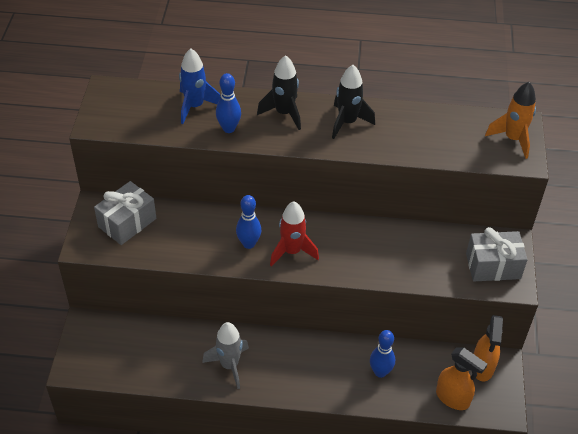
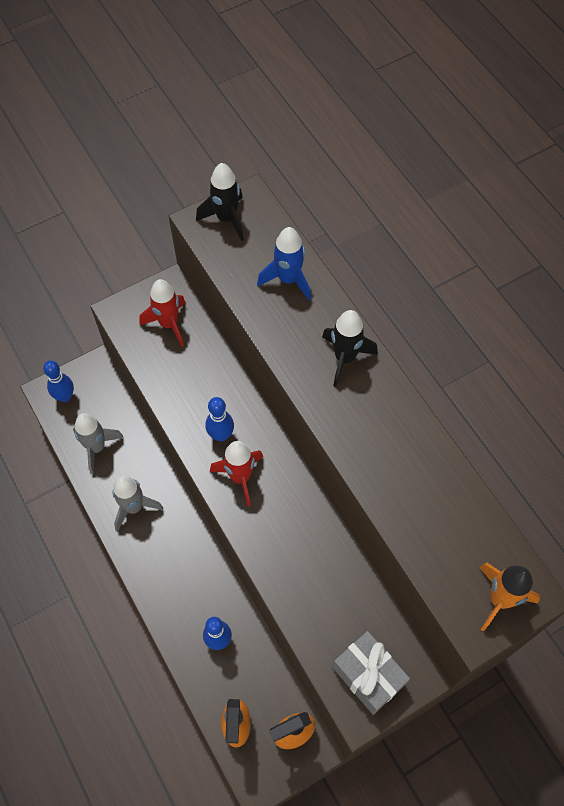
camera: 55 degrees right, 15 degrees up
grey gift [94,181,156,245] -> red rocket [140,279,186,347]
blue bowling pin [216,73,241,133] -> blue bowling pin moved to [43,360,74,402]
black rocket [332,65,375,139] -> black rocket moved to [196,163,244,241]
none -> grey rocket [73,413,124,474]

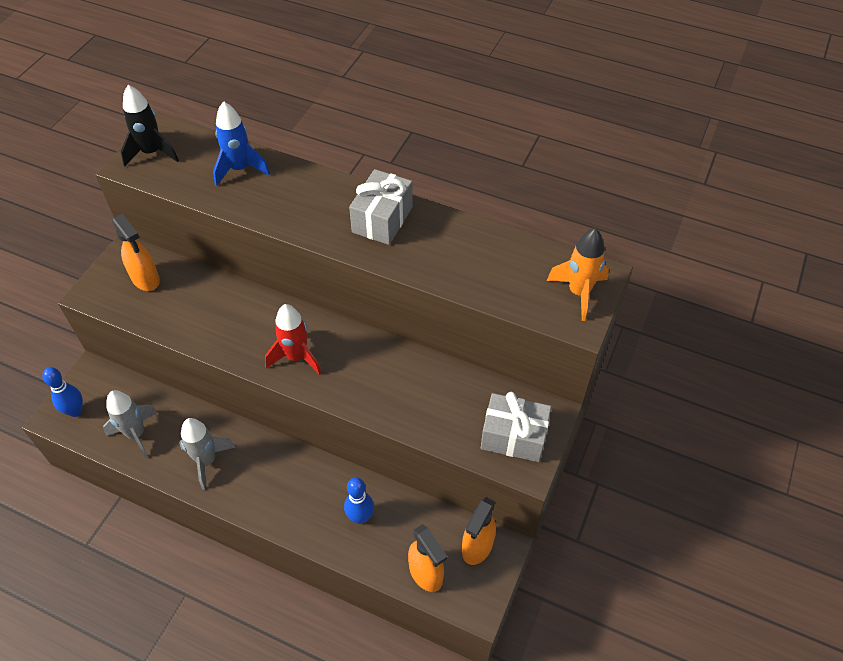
camera: 35 degrees left, 10 degrees down
red rocket [140,279,186,347] -> orange spray bottle [112,214,160,291]
blue bowling pin [205,397,234,441] -> none
black rocket [322,310,378,387] -> none
none -> grey gift [349,169,413,245]

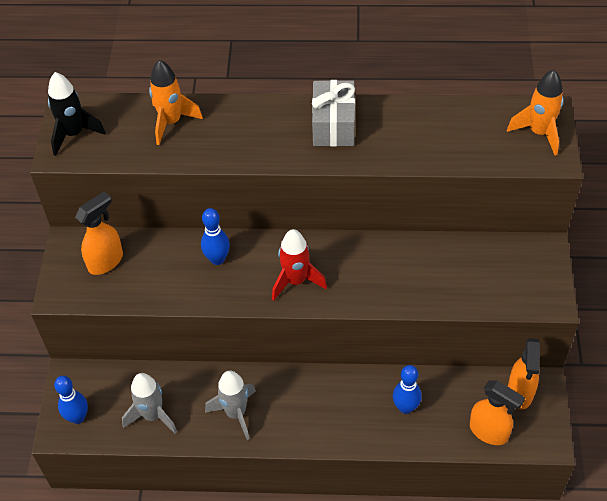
camera: 20 degrees left, 0 degrees up
orange spray bottle [112,214,160,291] -> orange spray bottle turned 75 degrees counterclockwise [75,192,123,275]
blue rocket [213,101,270,186] -> orange rocket [149,60,203,145]
grey gift [481,392,551,462] -> none
none -> blue bowling pin [201,208,230,265]

